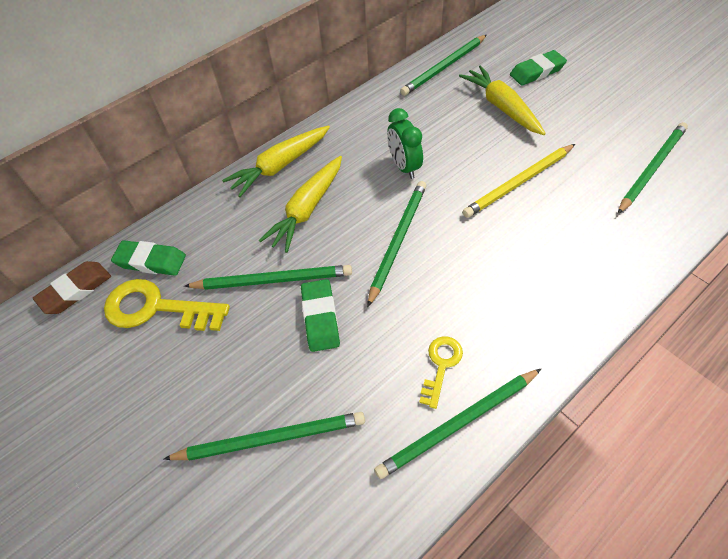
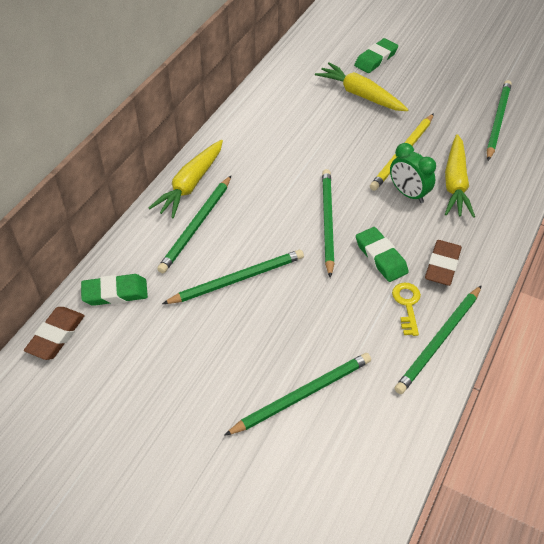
camera: 25 degrees left, 5 degrees down
yellow key [104,279,230,331] -> none
yellow carrot [259,156,342,253] -> yellow carrot moved to [445,134,475,218]
green eraser [301,279,340,352] -> green eraser moved to [356,227,409,282]
green clock [387,108,423,179] -> green clock moved to [390,143,436,203]
green pencil [400,35,487,96] -> green pencil moved to [157,176,231,273]
none -> brown eraser [425,240,462,286]

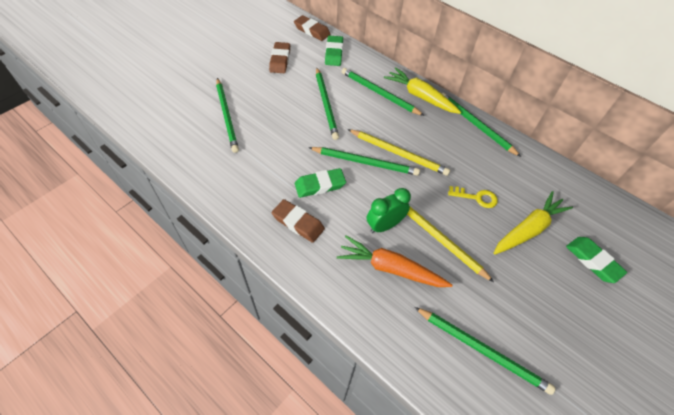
camera: 100 degrees right, 5 degrees up
yellow key [392,283,421,336] -> yellow key moved to [448,186,498,208]
green pencil [394,285,482,394] -> green pencil moved to [441,93,521,157]
yellow carrot [445,134,475,218] -> orange carrot [337,235,453,287]
none -> brown eraser [269,42,290,73]
none -> yellow pencil [348,129,450,176]

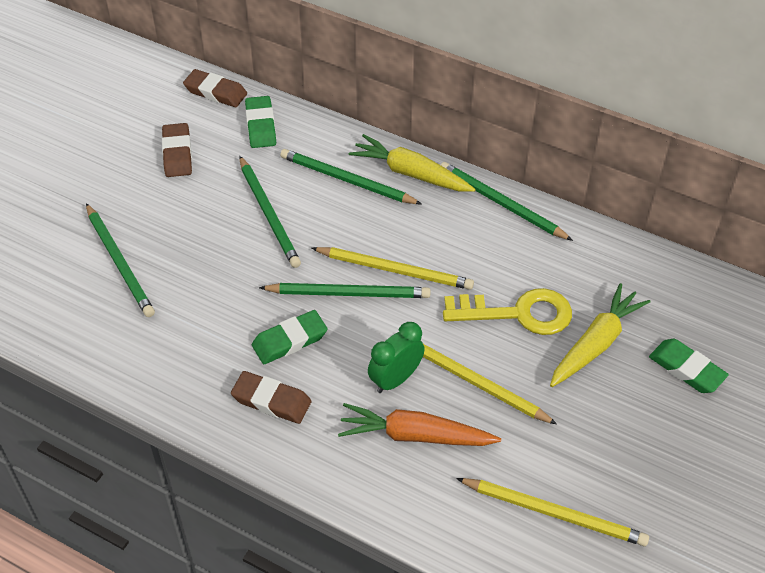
camera: 10 degrees left, 5 degrees down
green pencil [414,307,556,395] -> yellow pencil [456,478,649,546]
yellow key [448,186,498,208] -> yellow key [443,288,572,335], size x1.81

